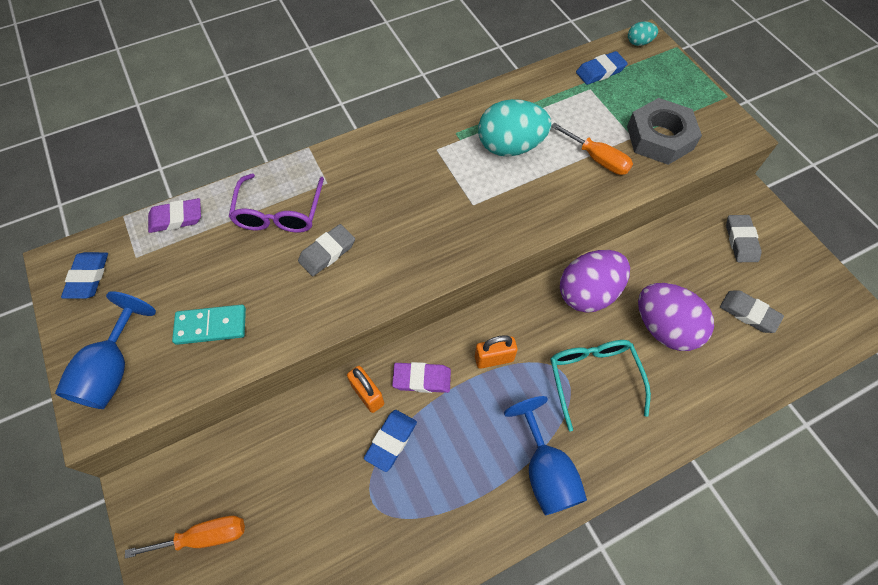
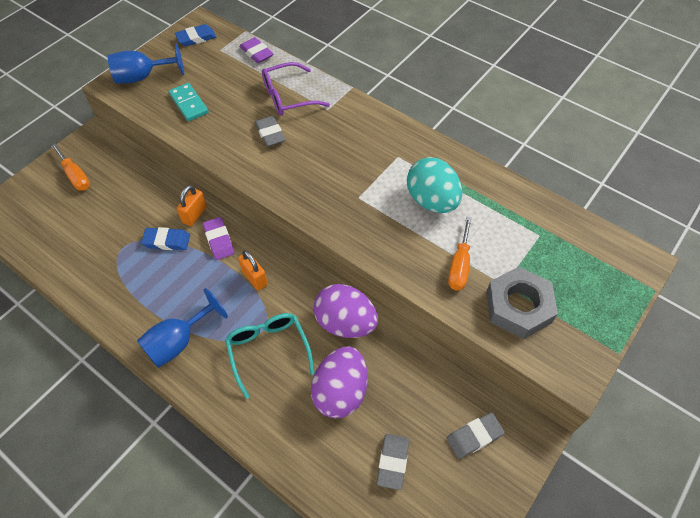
camera: 65 degrees right, 5 degrees down
grey eraser [298,224,355,276] -> grey eraser turned 45 degrees clockwise [255,116,286,147]
turquoise glasses [551,340,651,432] -> turquoise glasses turned 75 degrees counterclockwise [225,313,315,399]
blue eraser [576,51,628,85] -> none
turquoise egg [628,21,658,46] -> none

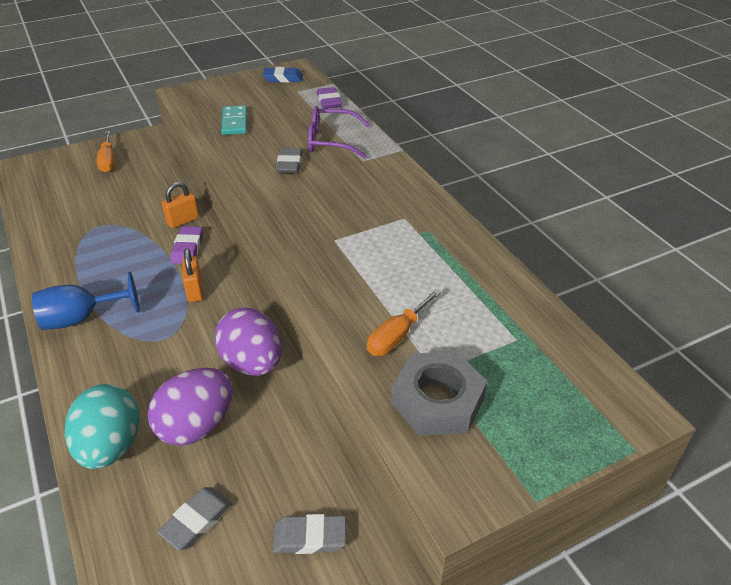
camera: 25 degrees right, 15 degrees down
blue goblet [108,43,184,84] -> none
blue eraser [141,227,190,250] -> none
turquoise glasses [225,313,315,399] -> none
turquoise egg [407,157,462,213] -> turquoise egg moved to [65,384,140,469]

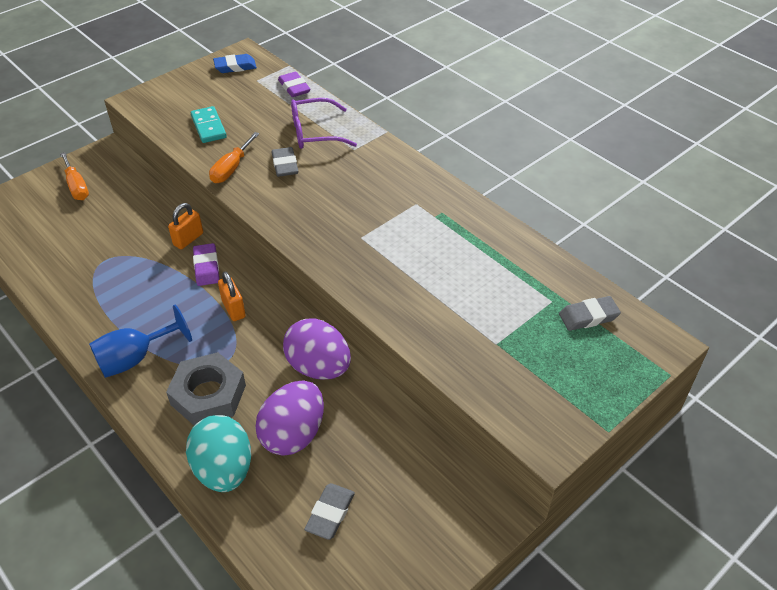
camera: 15 degrees left, 5 degrees up
grey eraser [273,514,346,554] -> grey eraser moved to [559,296,621,331]
orange screwdriver [367,289,441,356] -> orange screwdriver moved to [209,132,260,183]
grey nut [391,351,487,436] -> grey nut moved to [166,352,246,426]

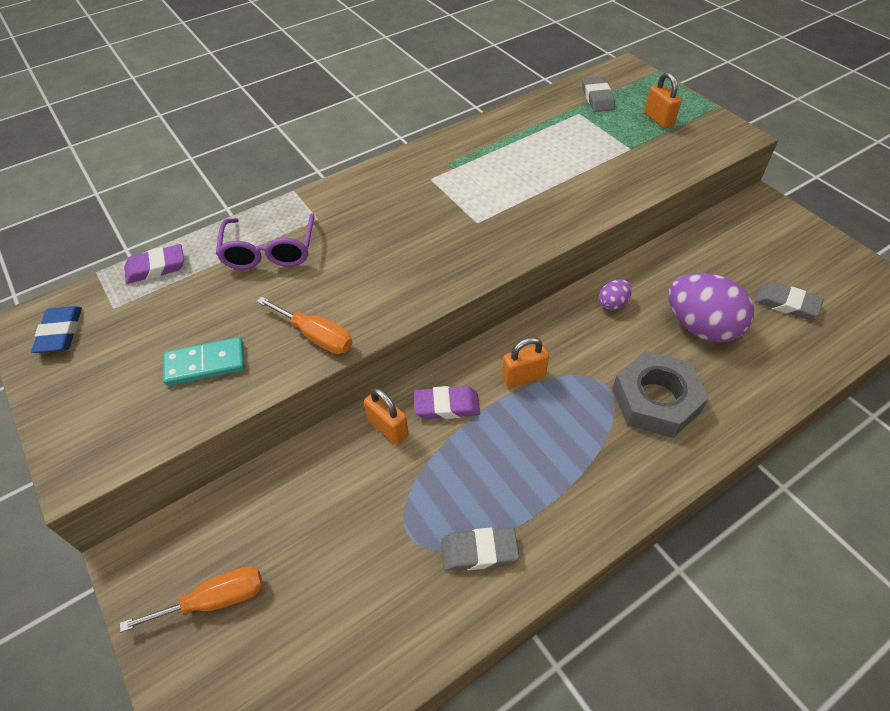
camera: 80 degrees left, 5 degrees up
blue goblet [89,305,192,378] -> none
turquoise egg [186,415,251,492] -> none
grey eraser [272,147,298,177] -> grey eraser moved to [441,527,519,571]
purple egg [283,318,351,380] -> purple egg [599,279,632,311], size x0.47
none -> orange padlock [644,72,681,129]

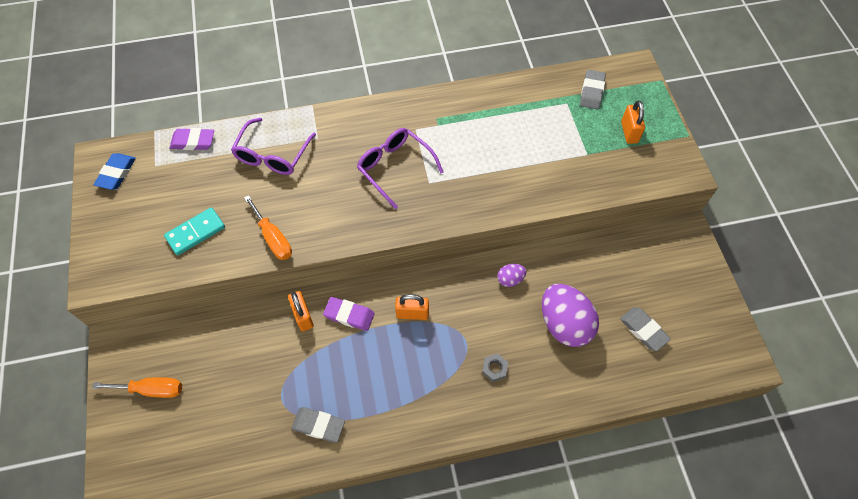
camera: 20 degrees right, 10 degrees up
turquoise domino [163,337,245,386] -> turquoise domino turned 45 degrees counterclockwise [164,207,225,255]
grey nut [612,351,709,438] -> grey nut [482,353,508,382], size x0.41
none -> purple glasses [357,128,444,209]

